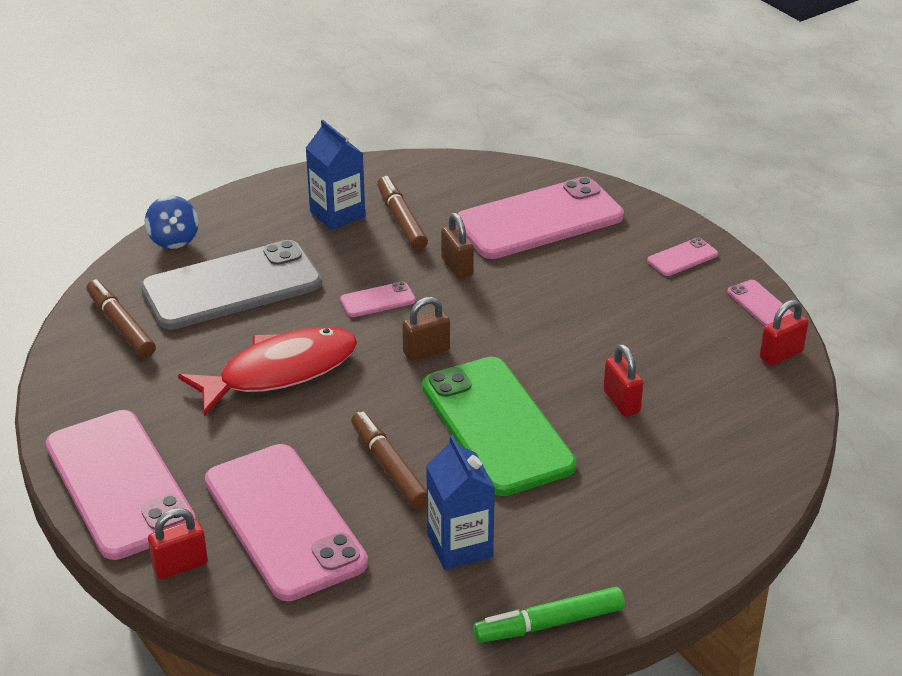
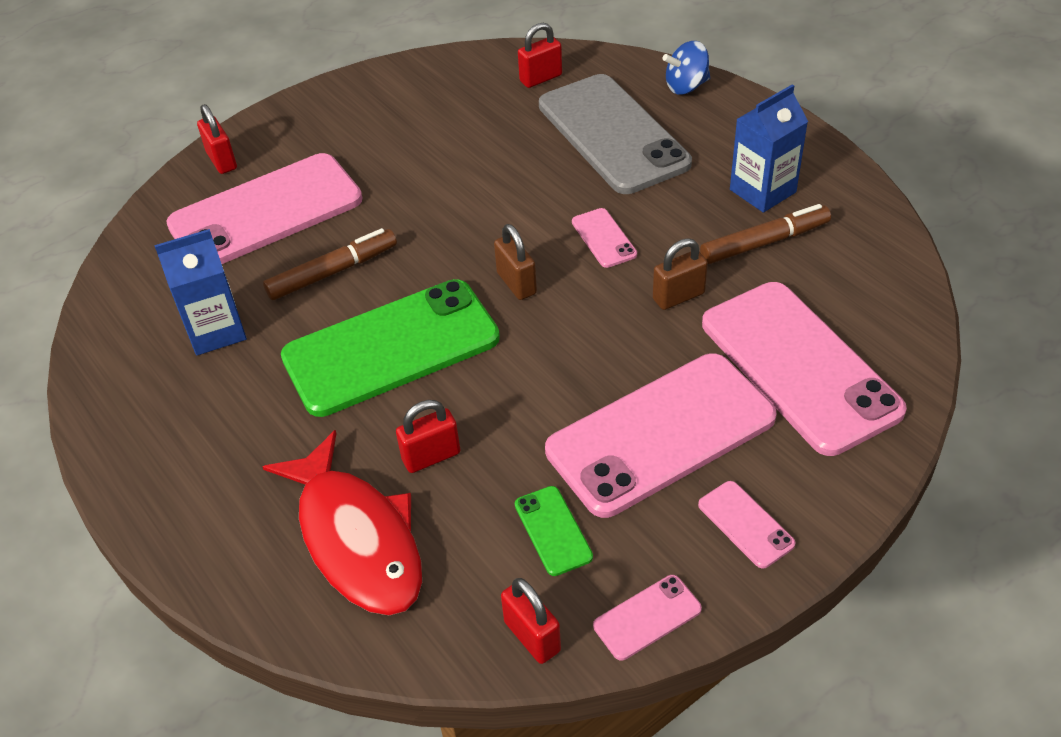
camera: 90 degrees right, 10 degrees up
pink phone [46,410,196,560] -> pink phone moved to [545,353,777,518]
brown marker [86,279,156,357] -> red padlock [518,23,562,88]
red fish [178,327,357,416] -> red fish moved to [263,430,422,615]
green marker [473,587,625,643] -> none
none -> green phone [515,486,593,576]

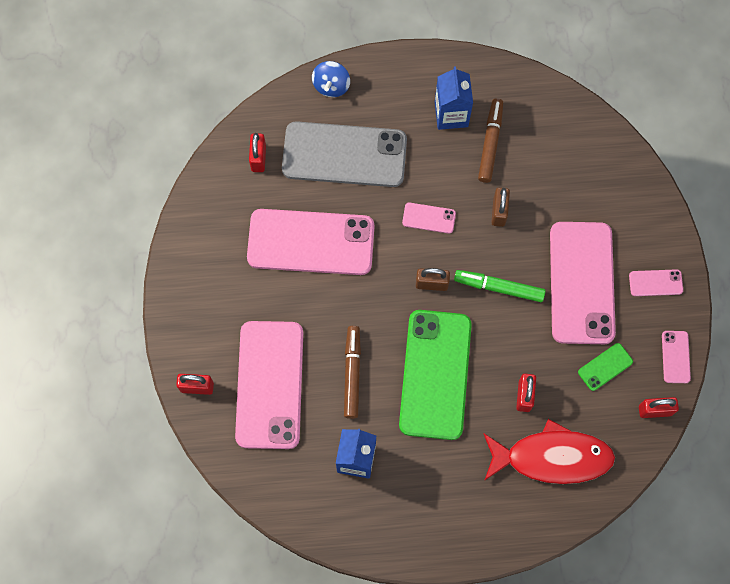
camera: 60 degrees left, 25 degrees up
green phone [515,486,593,576] -> green phone turned 45 degrees counterclockwise [578,343,633,391]
pink phone [702,282,907,456] -> pink phone moved to [247,209,374,275]
none -> green marker [454,270,546,302]

